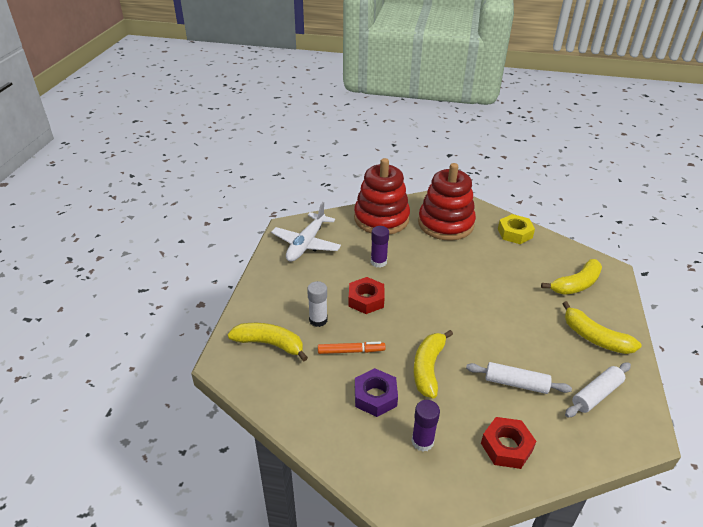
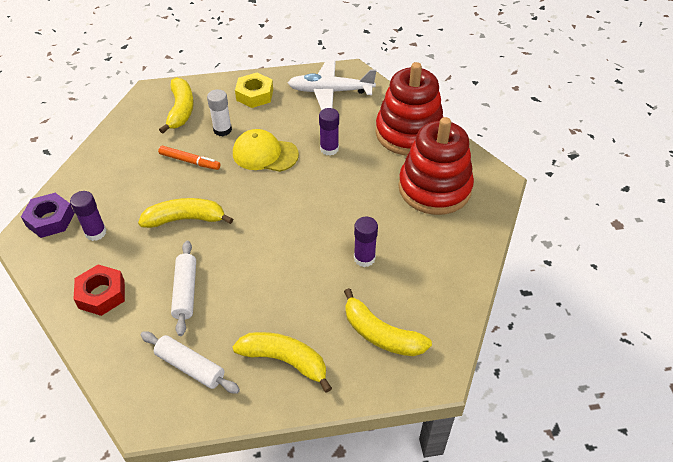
camera: 70 degrees right, 10 degrees up
orange marker [318,342,386,354] -> orange marker turned 45 degrees counterclockwise [158,146,221,170]
red nut [348,277,385,314] -> yellow cap [233,129,299,172]
purple nut [355,368,398,417] -> purple nut moved to [21,193,75,238]
yellow nut [498,214,535,244] -> yellow nut moved to [235,73,273,108]
yellow banana [562,301,641,354] -> yellow banana turned 90 degrees clockwise [233,332,332,393]
none -> purple glue stick [354,217,378,267]

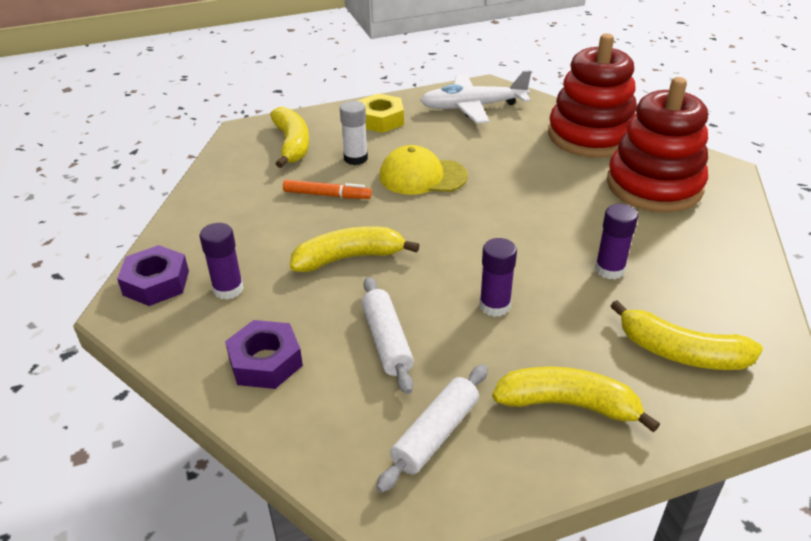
camera: 10 degrees left, 10 degrees down
red nut [74,264,125,316] -> purple nut [225,320,303,389]
white rolling pin [141,331,240,394] -> white rolling pin turned 75 degrees counterclockwise [376,365,488,493]
purple glue stick [319,108,339,156] -> purple glue stick moved to [479,238,517,317]

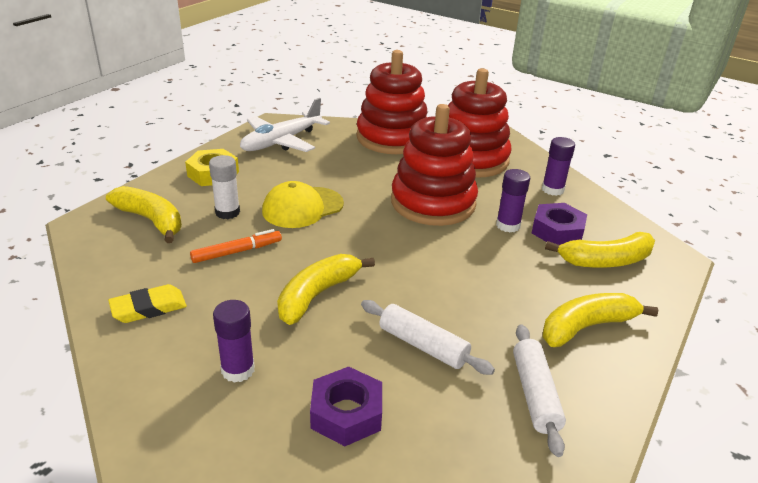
camera: 40 degrees left, 5 degrees down
purple nut [117,245,189,306] -> purple nut moved to [532,203,587,245]
purple glue stick [479,238,517,317] -> purple glue stick moved to [542,137,575,196]
none -> yellow eraser [108,284,187,323]
none -> red stacking toy [391,104,478,226]

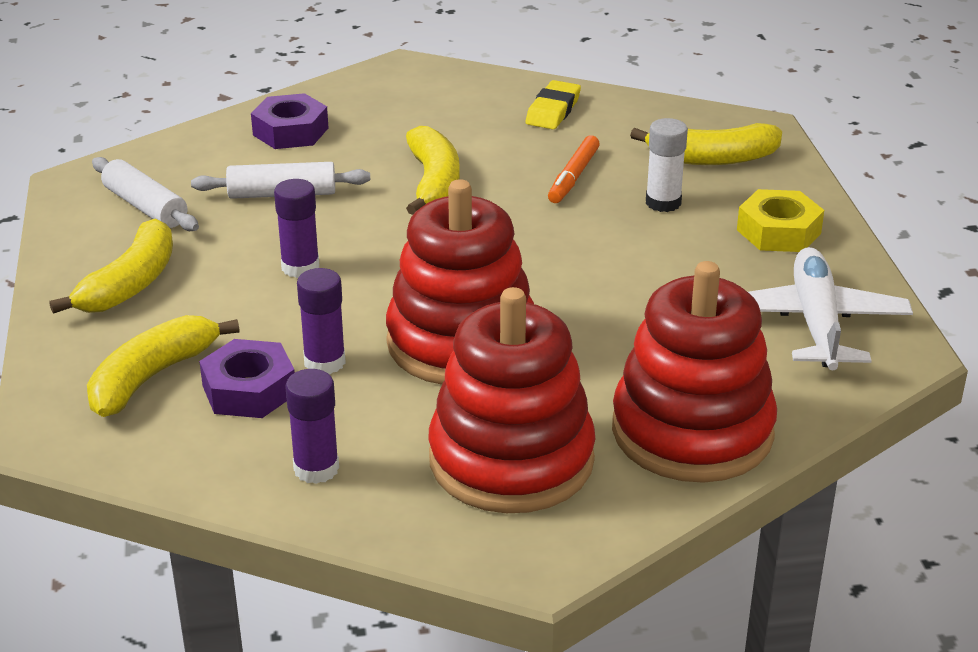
camera: 140 degrees right, 0 degrees up
purple glue stick [213,300,255,383] -> purple glue stick moved to [274,179,319,278]
yellow cap [262,181,344,228] -> none

